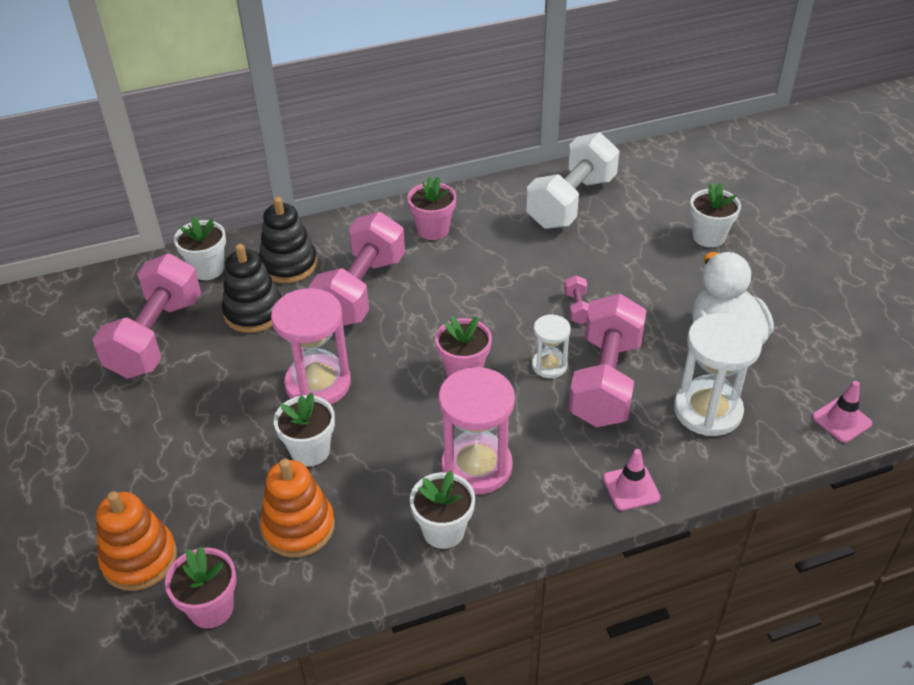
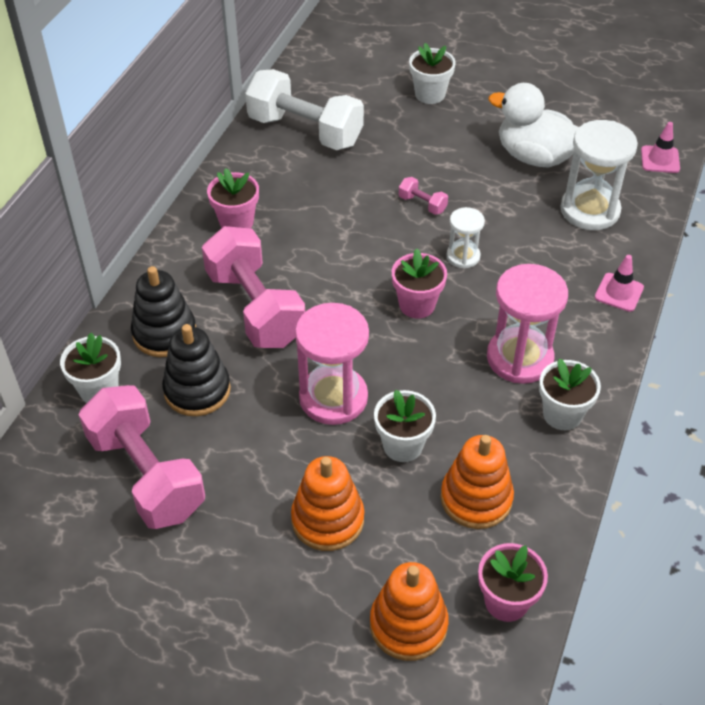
camera: 50 degrees left, 5 degrees up
white dumbbell [526,132,620,229] -> white dumbbell turned 45 degrees counterclockwise [245,69,364,150]
pink dumbbell [568,294,647,427] -> none
none -> orange stacking toy [291,456,364,551]

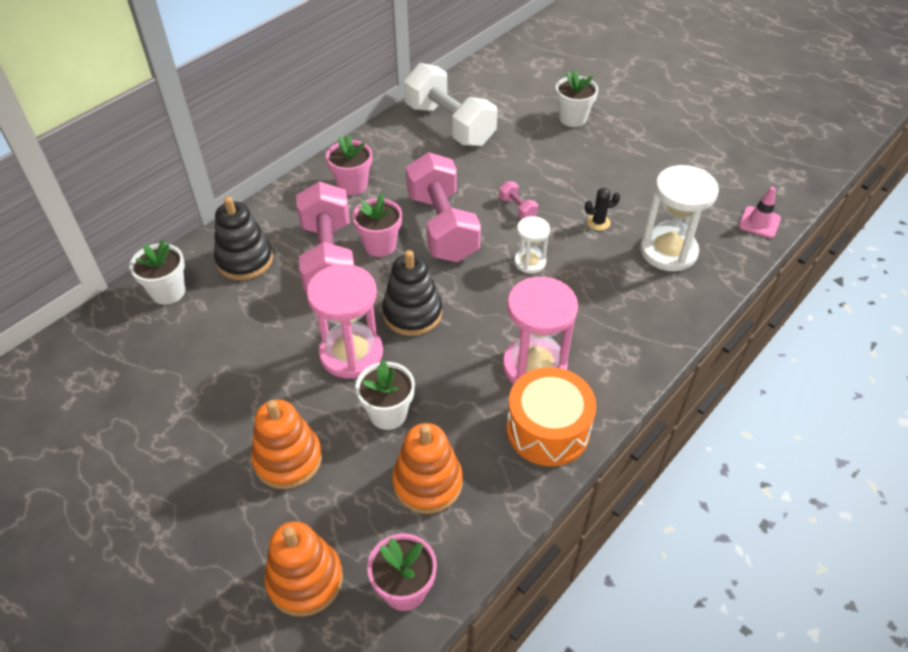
camera: 20 degrees right, 0 degrees up
pink dumbbell [79,385,205,529] -> pink dumbbell moved to [406,152,481,262]
black stacking toy [162,324,231,416] -> black stacking toy moved to [382,250,442,336]
pink flower pot [392,249,447,318] -> pink flower pot moved to [352,194,402,257]
white duck [488,83,579,167] -> none
white flower pot [539,358,601,430] -> orange drum [506,367,596,466]
pink traffic cone [595,255,644,312] -> none
none -> black cactus [585,188,620,230]

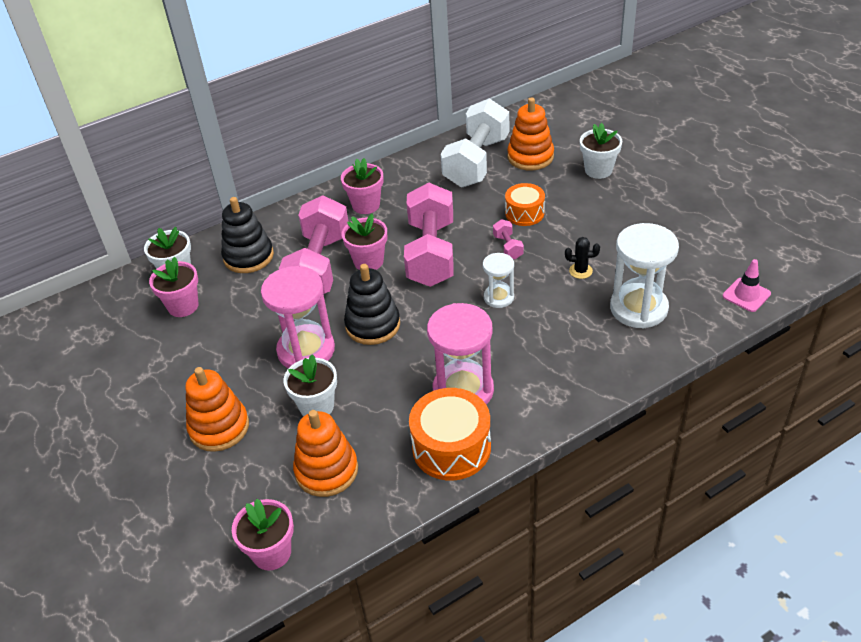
camera: 20 degrees right, 5 degrees down
orange stacking toy [264,521,343,617] -> orange stacking toy moved to [507,97,554,170]
white dumbbell [404,63,497,146] -> white dumbbell turned 45 degrees clockwise [441,98,509,187]
none -> pink flower pot [149,257,199,317]
none -> orange drum [505,183,545,226]

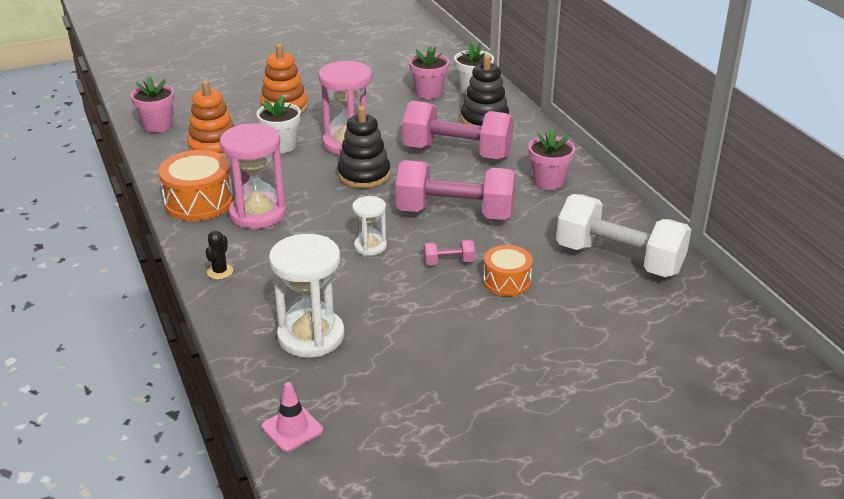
camera: 95 degrees right, 10 degrees down
pink flower pot [342,214,387,270] -> none
orange stacking toy [507,97,554,170] -> none
black cactus [565,237,600,279] -> black cactus moved to [206,231,233,279]
white flower pot [580,123,622,179] -> none

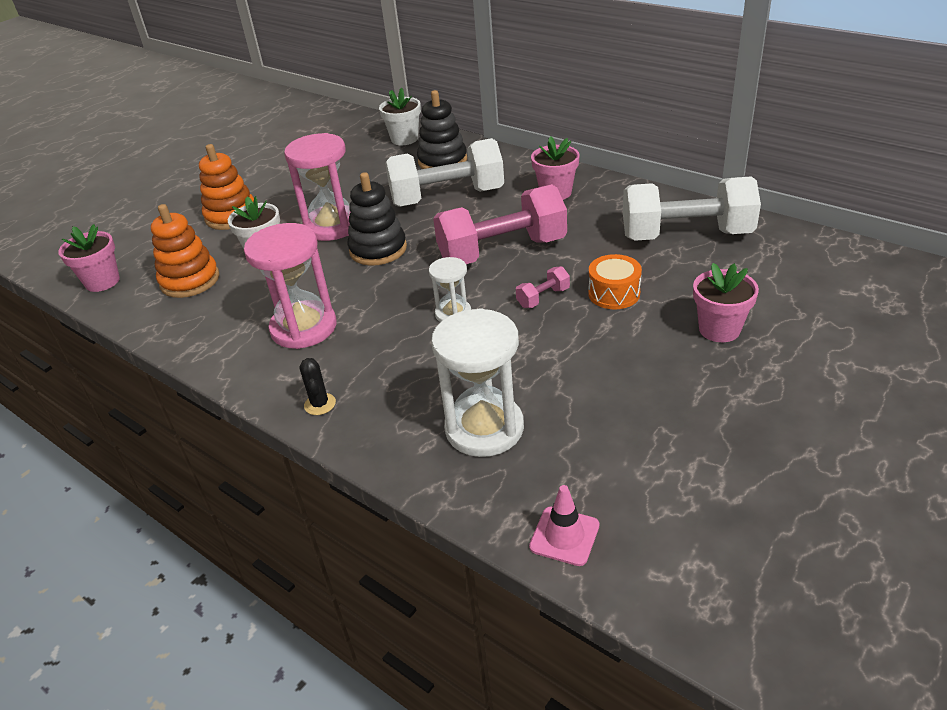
camera: 25 degrees left, 5 degrees up
orange drum [158,150,234,221] -> none
pink dumbbell [402,100,514,160] -> white dumbbell [385,138,504,207]
pink flower pot [409,46,449,99] -> pink flower pot moved to [693,263,759,342]

